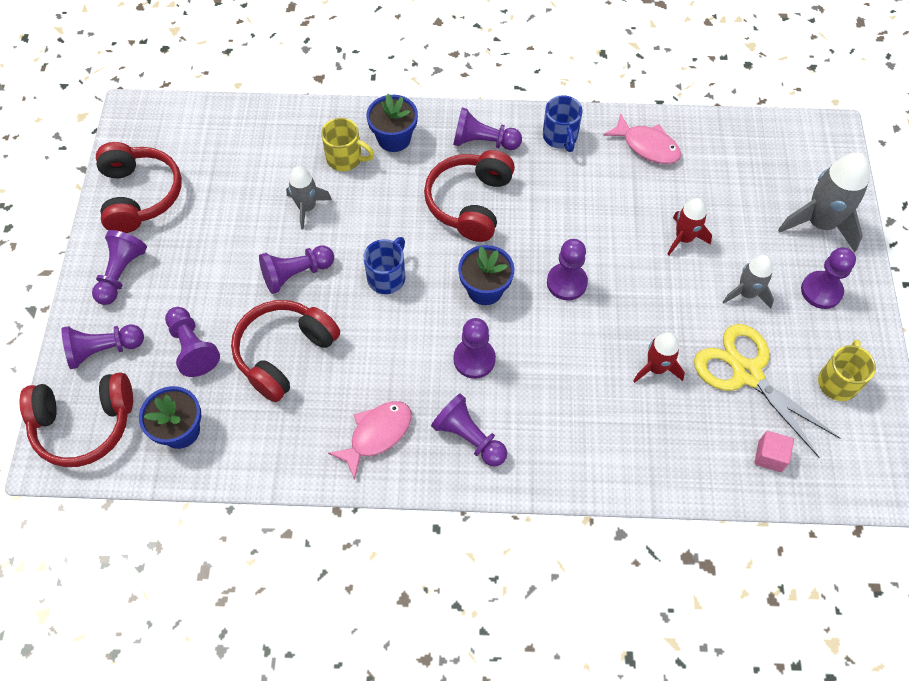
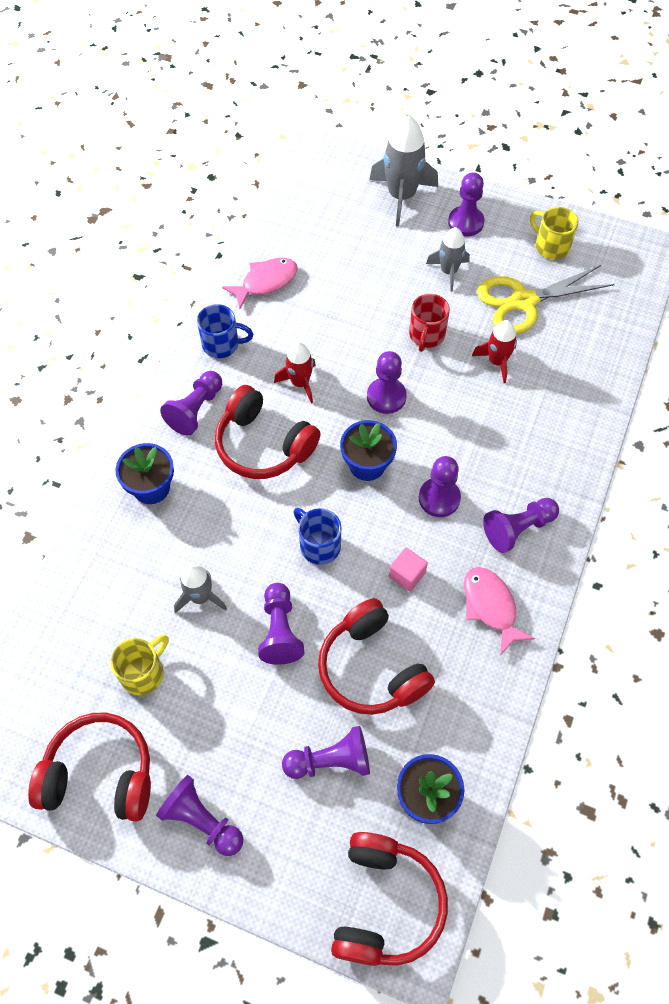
camera: 70 degrees left, 0 degrees up
purple pawn [61,324,144,369] -> none
yellow mug [321,118,374,171] -> yellow mug moved to [110,635,169,695]
red rocket [667,198,712,255] -> red rocket moved to [274,342,316,403]
pink cube [755,431,794,472] -> pink cube moved to [389,548,428,592]
none -> red mug [409,294,450,352]

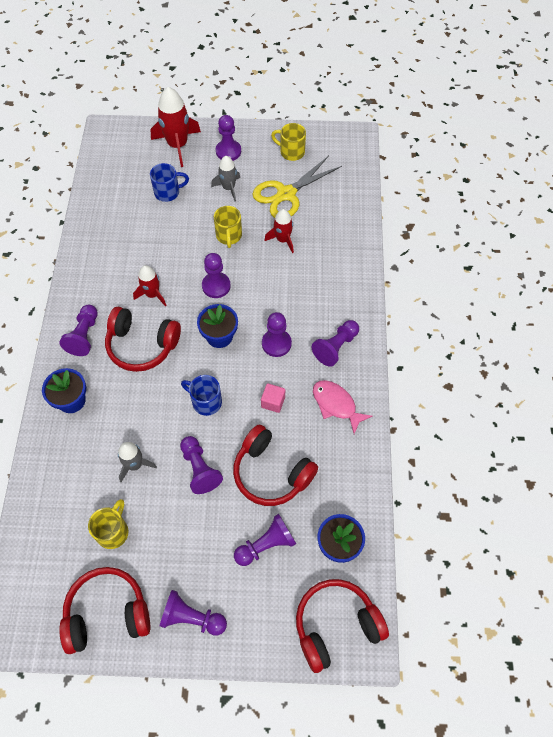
camera: 20 degrees left, 0 degrees up
blue mug [197,304,253,358] -> blue mug moved to [150,163,189,202]
pink fish [222,258,298,309] -> none
red headphones [331,832,448,966] -> red headphones turned 105 degrees counterclockwise [296,579,389,673]
grey rocket [369,115,438,227] -> red rocket [151,87,201,167]
red mug [409,294,450,352] -> yellow mug [214,206,242,248]

